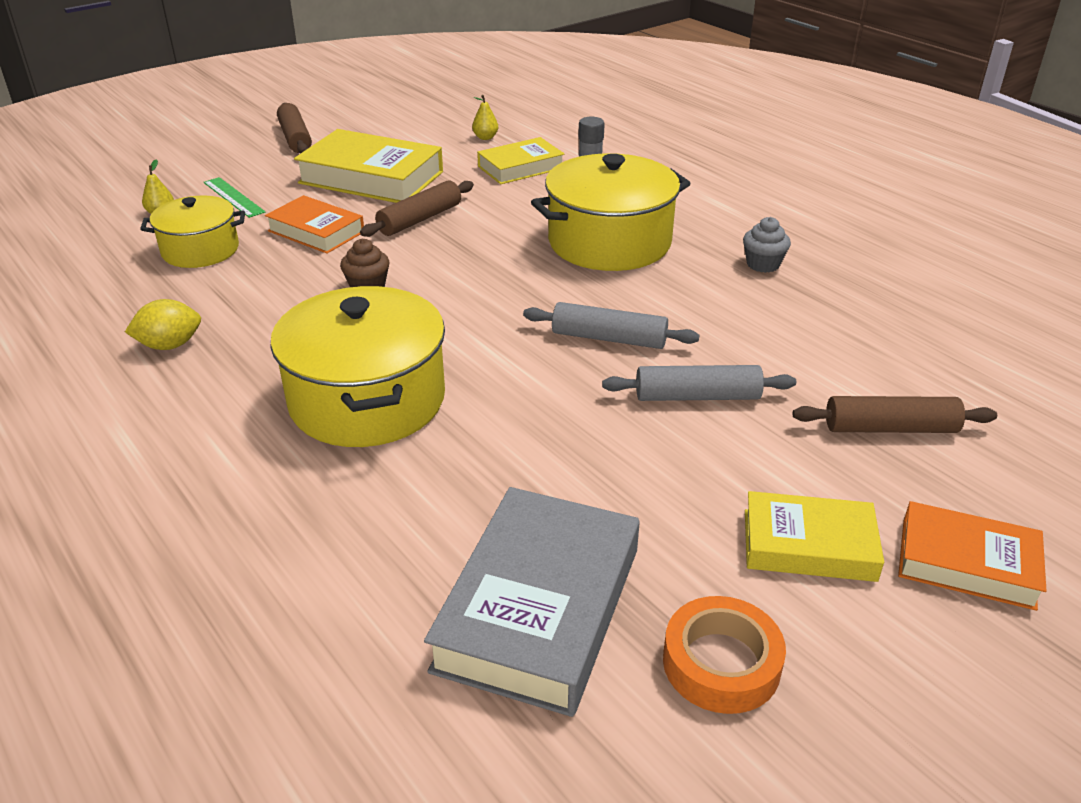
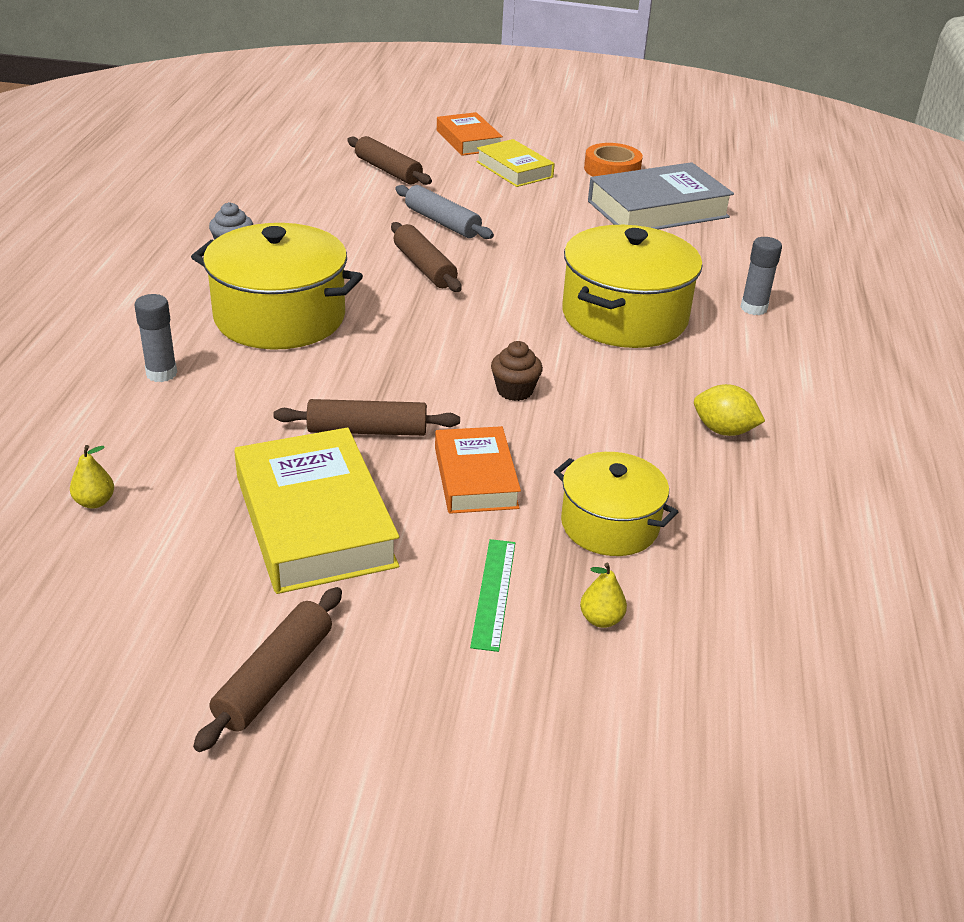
camera: 135 degrees left, 0 degrees up
yellow book [477,137,564,184] -> none
grey rolling pin [523,302,699,349] -> brown rolling pin [391,222,462,292]
none -> grey glue stick [740,237,782,315]

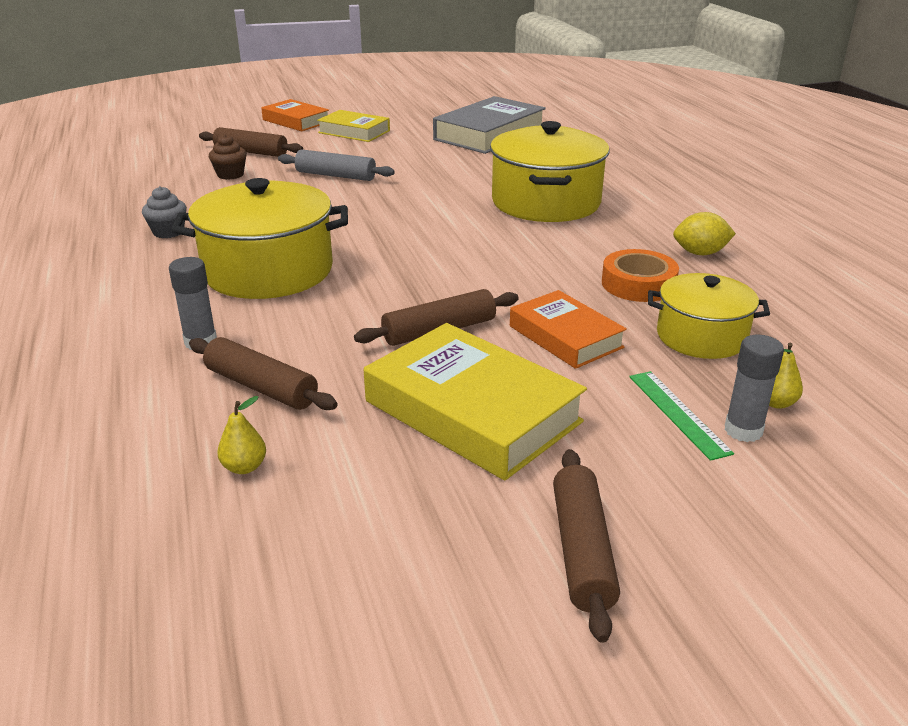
camera: 25 degrees left, 5 degrees down
brown rolling pin [391,222,462,292] -> brown rolling pin moved to [189,337,338,410]
brown cupcake [491,341,543,401] -> brown cupcake moved to [209,134,247,180]
orange tape [584,143,643,177] -> orange tape moved to [602,249,679,302]
grey glue stick [740,237,782,315] -> grey glue stick moved to [725,335,784,442]

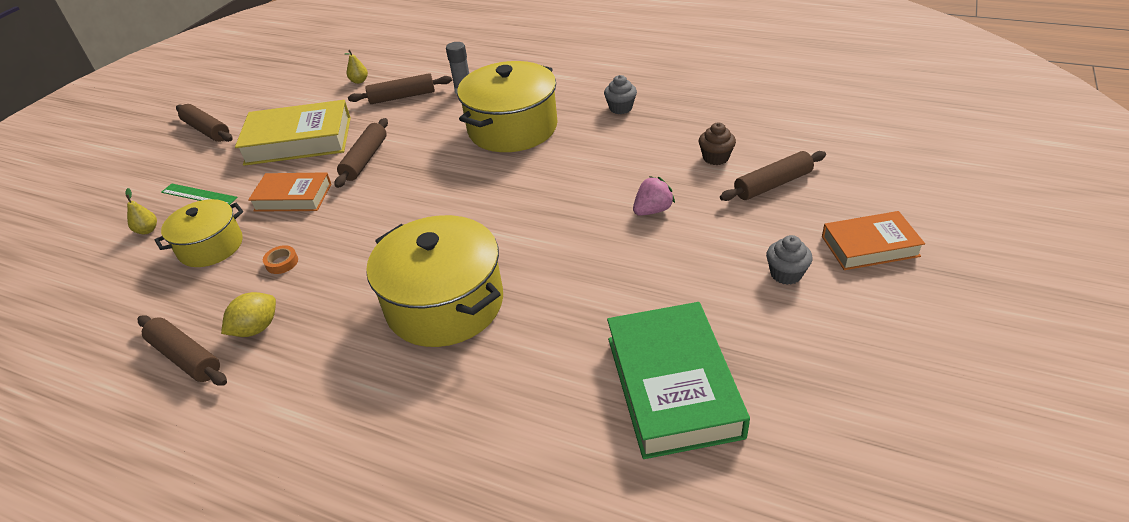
camera: 135 degrees right, 10 degrees up
grey rolling pin [278,149,395,181] -> pink strawberry [633,176,675,216]
yellow book [317,110,390,142] -> grey cupcake [766,235,813,285]
grey book [433,96,546,154] -> green book [607,302,750,459]
orange tape [602,249,679,302] -> orange tape [263,245,298,274], size x0.53
grey glue stick [725,335,784,442] -> none
none -> brown rolling pin [138,315,227,386]

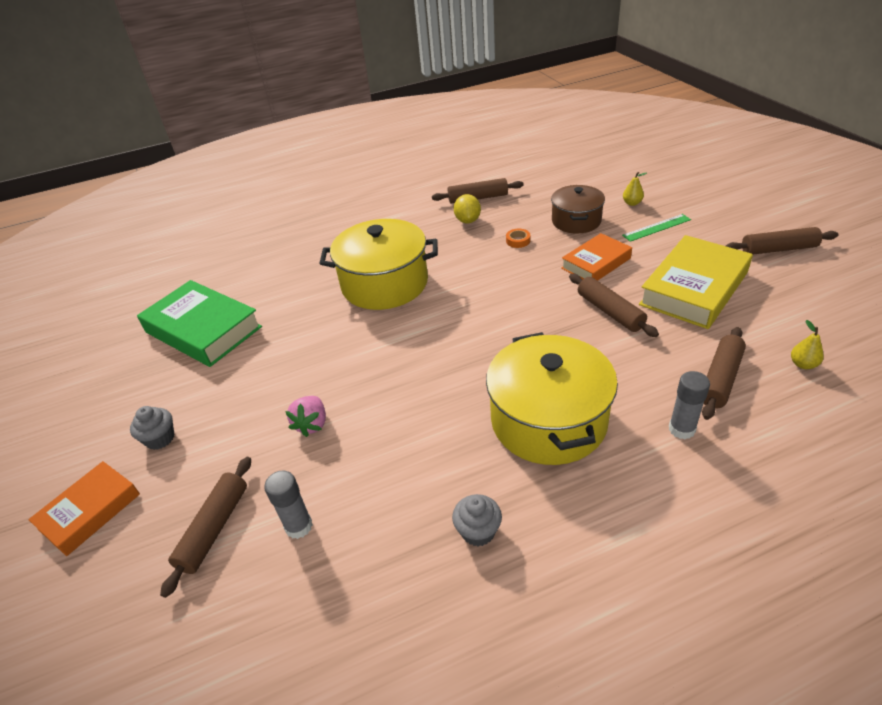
camera: 135 degrees right, 0 degrees up
yellow pot [155,199,243,267] -> brown pot [551,185,605,234]
brown cupcake [699,123,736,165] -> grey glue stick [264,470,313,539]

